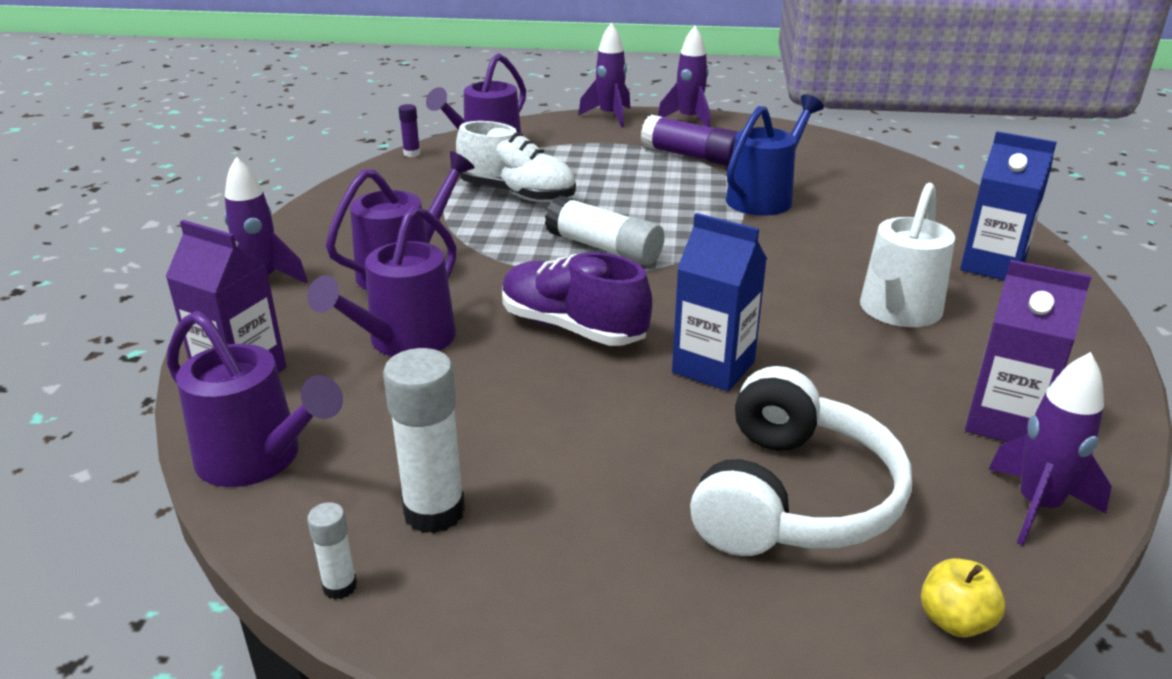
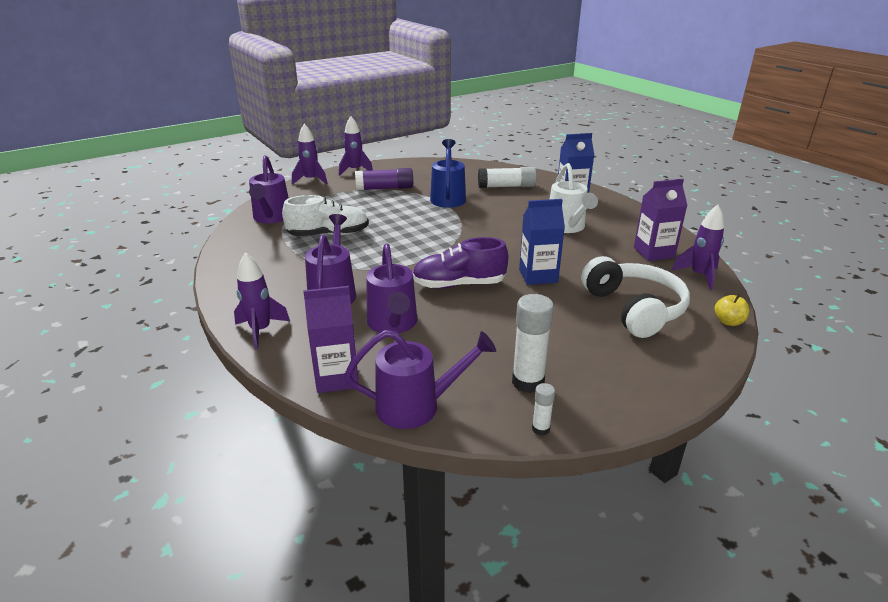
camera: 40 degrees left, 0 degrees up
purple glue stick [399,104,420,157] -> none
white glue stick [545,196,665,265] -> white glue stick moved to [478,167,537,188]

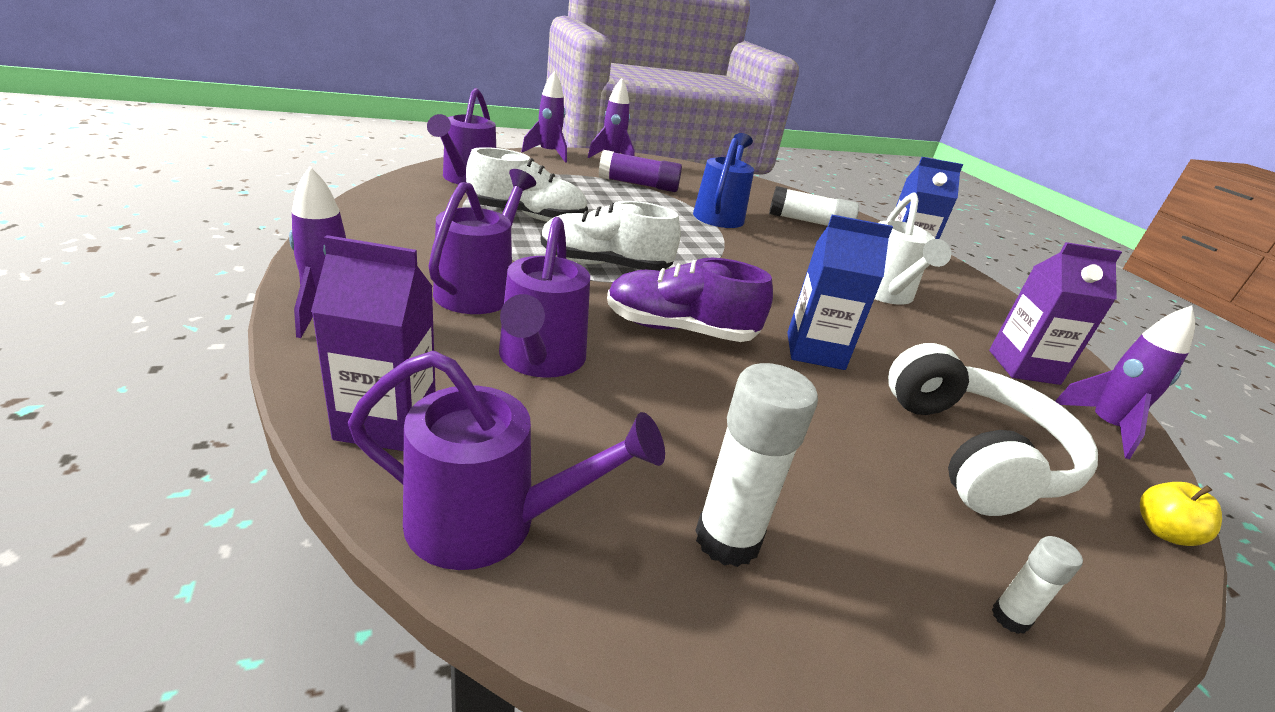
camera: 10 degrees right, 0 degrees up
white glue stick [532,383,555,436] -> white glue stick moved to [992,536,1083,634]
none -> white shoe [541,201,681,271]

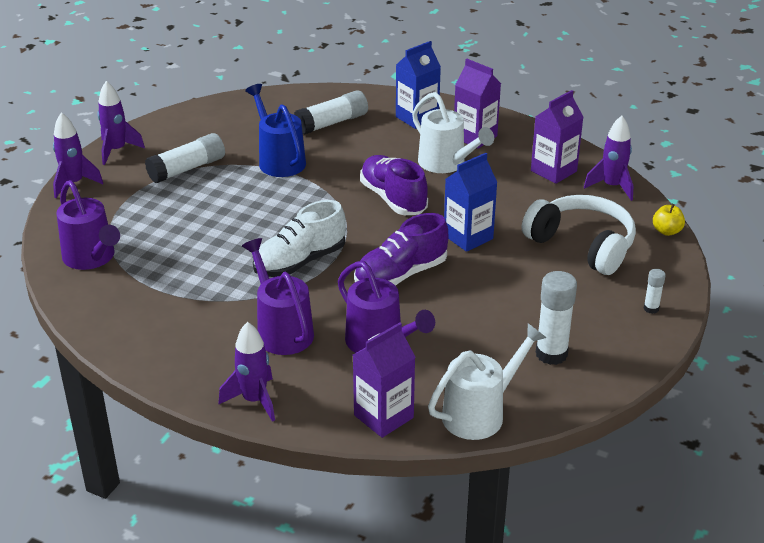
camera: 40 degrees left, 5 degrees up
purple watering can [348,351,665,570] -> white watering can [428,323,547,440]
white shoe [466,147,588,222] -> none
purple glue stick [599,150,682,192] -> white glue stick [145,133,225,183]
none -> purple shoe [360,155,428,215]
none -> purple carton [454,59,501,149]

